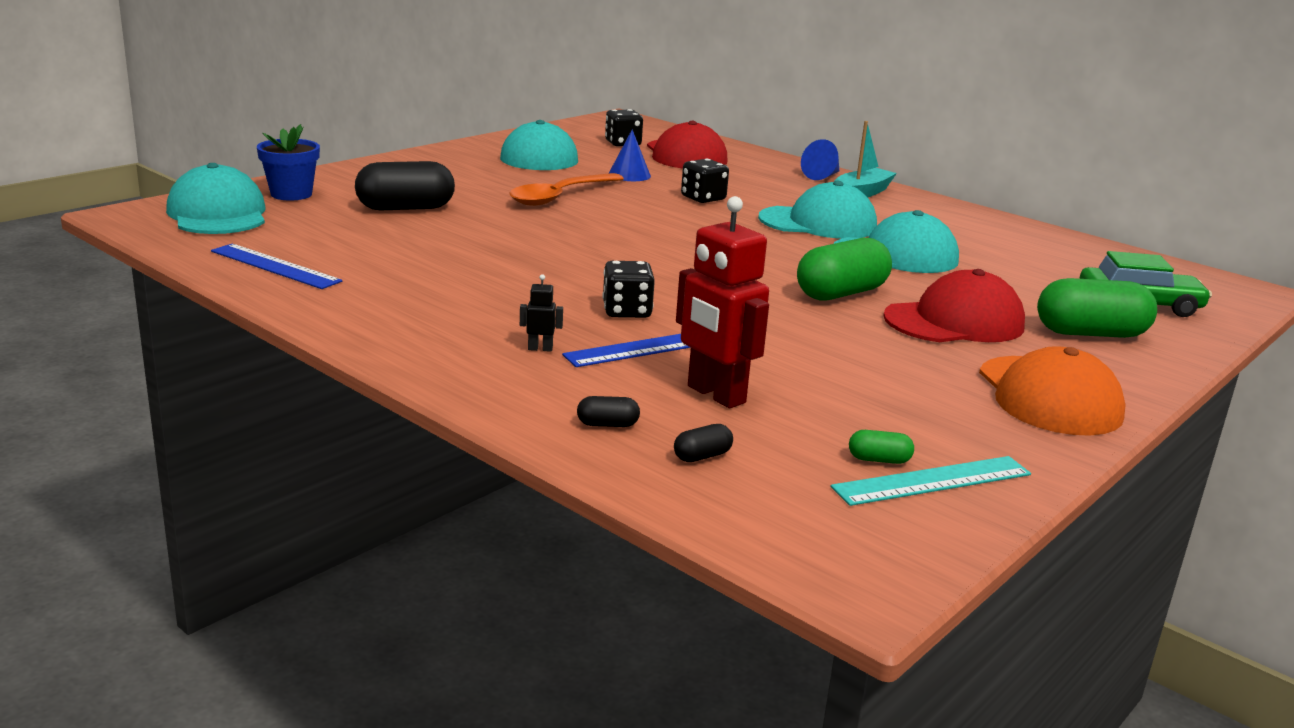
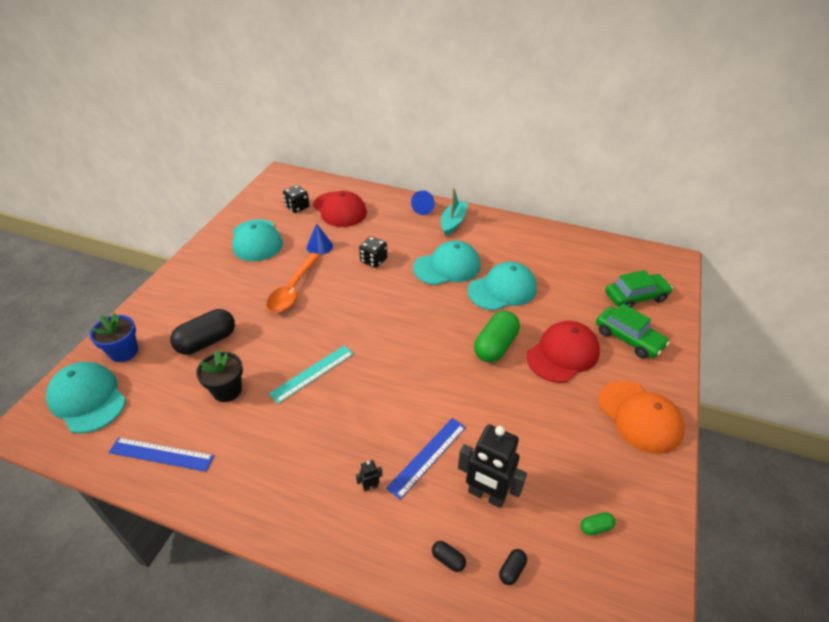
camera: 20 degrees left, 20 degrees up
black capsule [577,396,640,427] -> black capsule turned 60 degrees clockwise [432,541,466,572]
black dice [602,261,655,318] -> none
red robot [676,196,769,408] -> black robot [458,424,527,508]
turquoise ruler [831,456,1031,506] -> turquoise ruler moved to [269,345,354,404]
green capsule [1037,278,1157,338] -> green car [596,304,670,359]
none -> black flower pot [196,350,243,402]

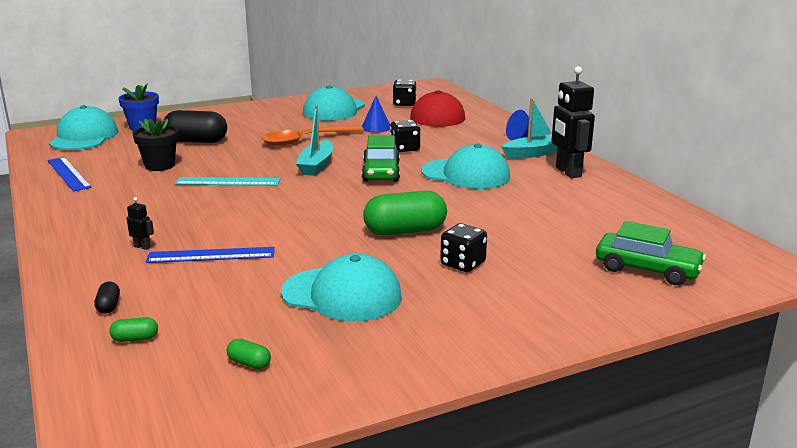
camera: 45 degrees right, 20 degrees down
black robot [458,424,527,508] -> black robot moved to [551,66,595,178]
turquoise cap [467,262,537,311] -> turquoise cap moved to [281,253,402,322]
black capsule [499,549,527,585] -> green capsule [109,317,158,342]
red cap [526,321,600,383] -> black dice [440,223,487,272]
green car [596,304,670,359] -> green car moved to [362,135,400,182]
orange cap [598,381,685,454] -> none
none -> turquoise boat [296,105,333,176]

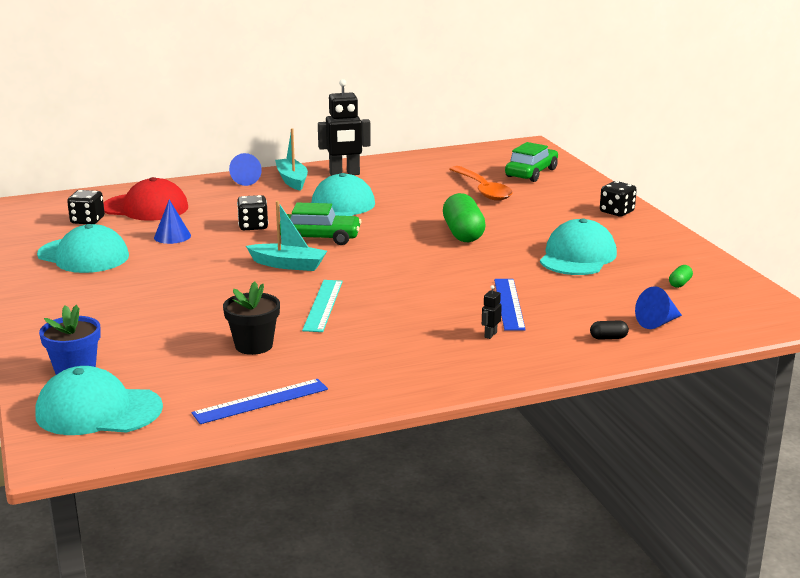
camera: 85 degrees left, 0 degrees up
green capsule [109,317,158,342] -> blue cone [635,286,682,329]
black capsule [163,110,227,143] -> none
orange spoon [262,126,364,146] -> orange spoon moved to [450,166,513,201]
black dice [440,223,487,272] -> black dice moved to [600,181,637,216]

